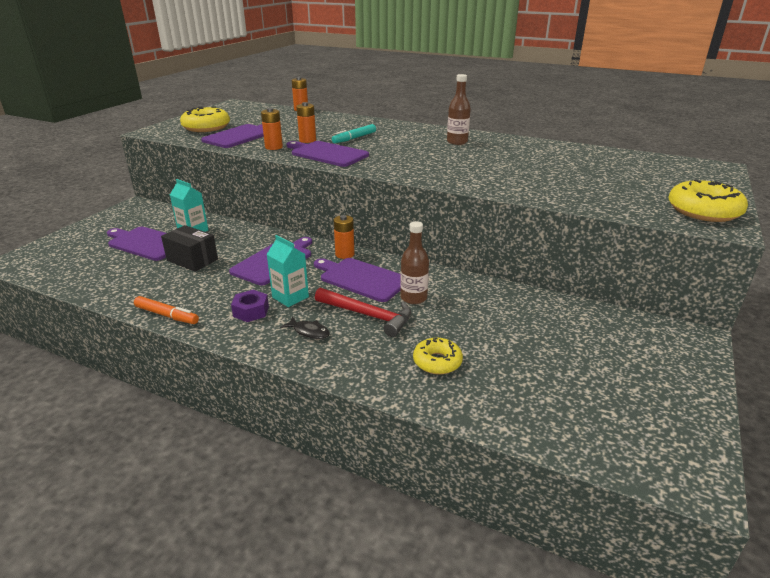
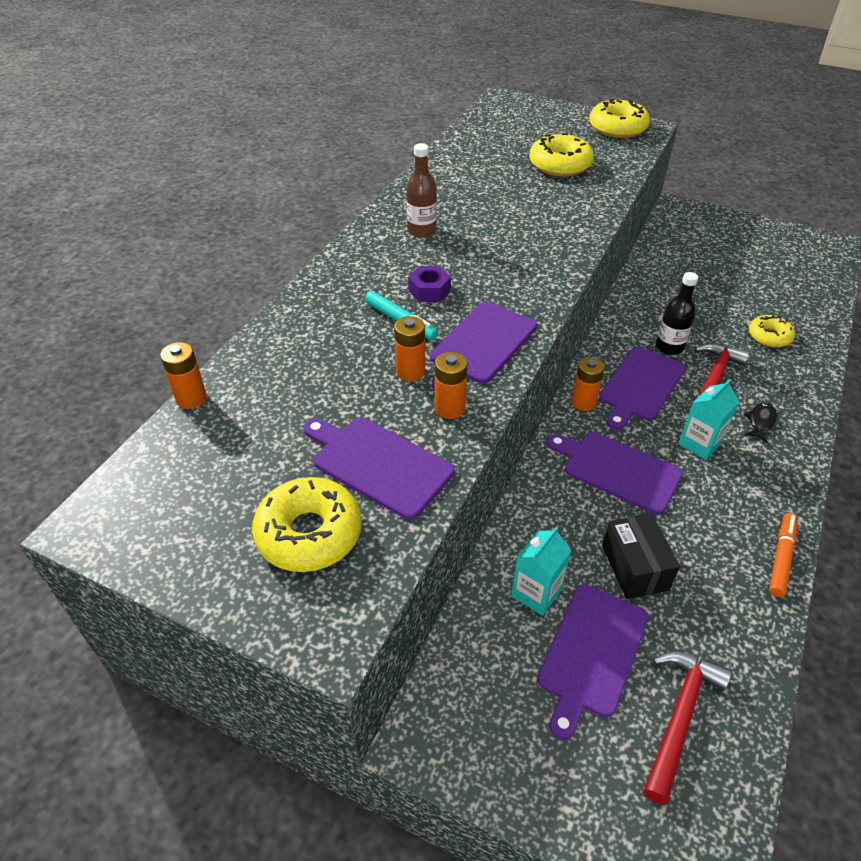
camera: 90 degrees left, 15 degrees up
black box [161,225,218,272] -> black box turned 45 degrees counterclockwise [602,513,680,599]
purple nut [231,290,269,322] -> purple nut moved to [408,266,451,302]
brown bottle [400,221,429,304] -> black bottle [656,272,698,355]
none -> yellow donut [529,133,594,177]
none -> red hammer [644,651,732,805]

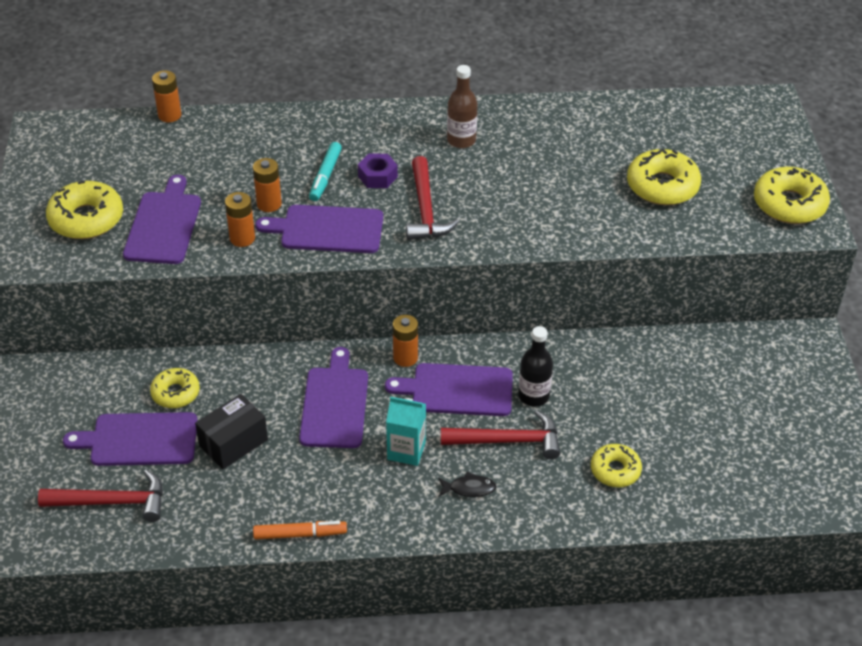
camera: 60 degrees right, 0 degrees up
turquoise carton [511,526,572,616] -> yellow donut [150,368,200,408]
none -> red hammer [406,156,459,240]

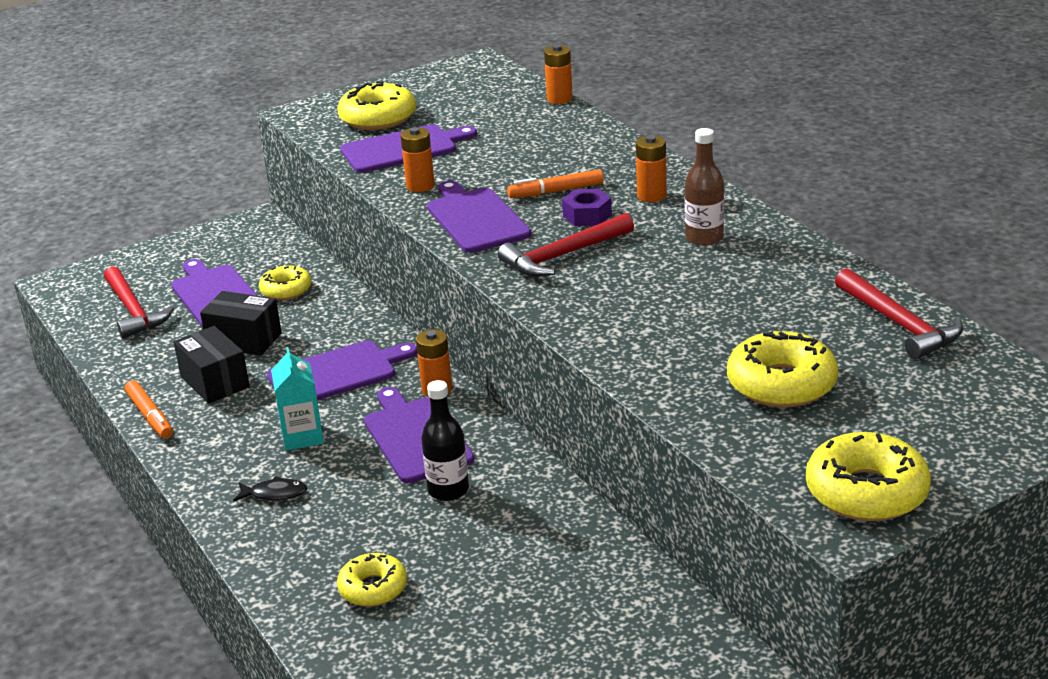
camera: 65 degrees right, 15 degrees down
orange battery [253,158,282,212] -> orange battery moved to [636,135,667,202]
turquoise marker [309,142,342,201] -> orange marker [507,169,604,198]
black fish [438,472,497,497] -> black fish turned 60 degrees counterclockwise [233,476,307,502]
red hammer [441,410,560,459] -> red hammer moved to [835,268,963,359]
none -> black box [173,326,250,404]

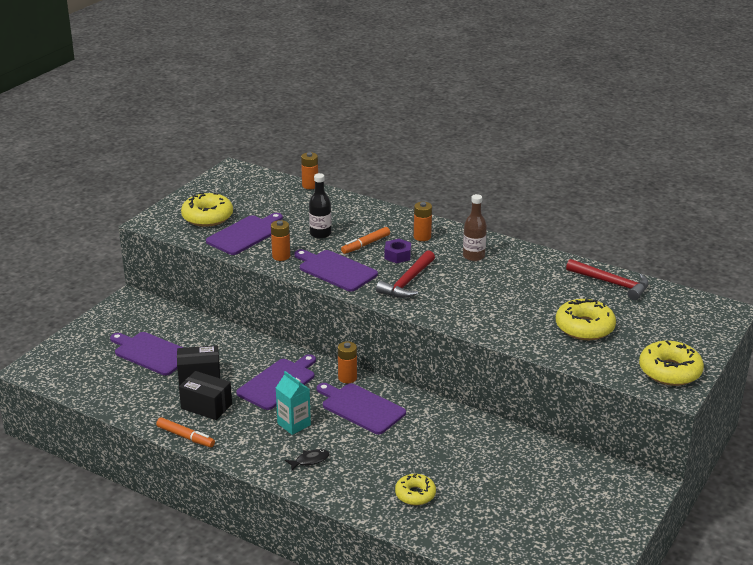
camera: 30 degrees left, 0 degrees up
red hammer [104,266,175,339] -> none
yellow donut [259,266,312,300] -> none
black bottle [422,380,469,501] -> black bottle moved to [309,173,332,239]

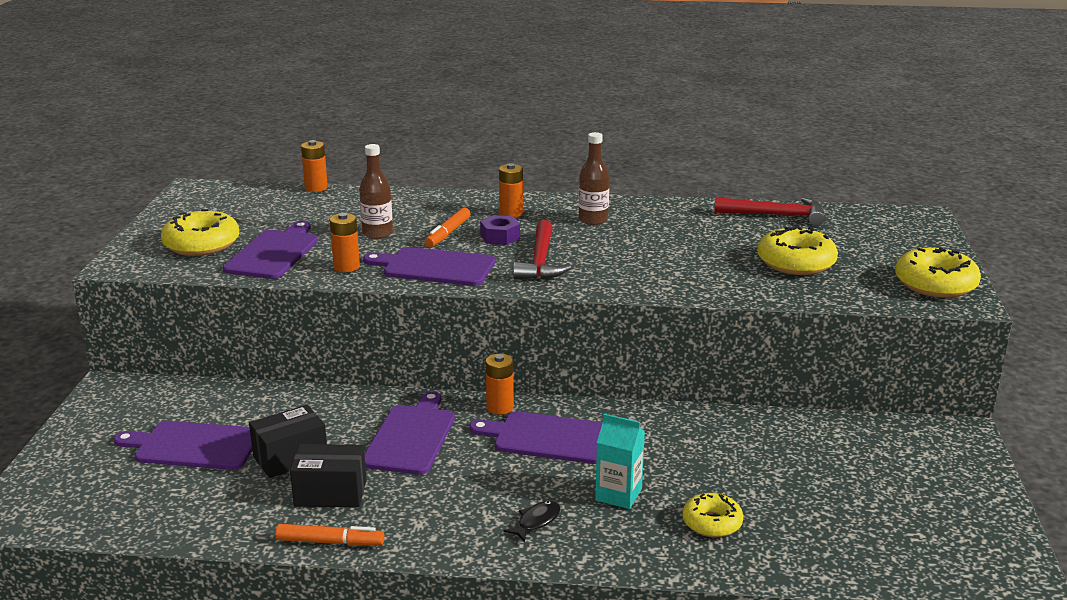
camera: 25 degrees left, 5 degrees down
turquoise carton [276,371,311,435] -> turquoise carton moved to [595,414,645,509]
black bottle [309,173,332,239] -> brown bottle [359,144,393,239]

